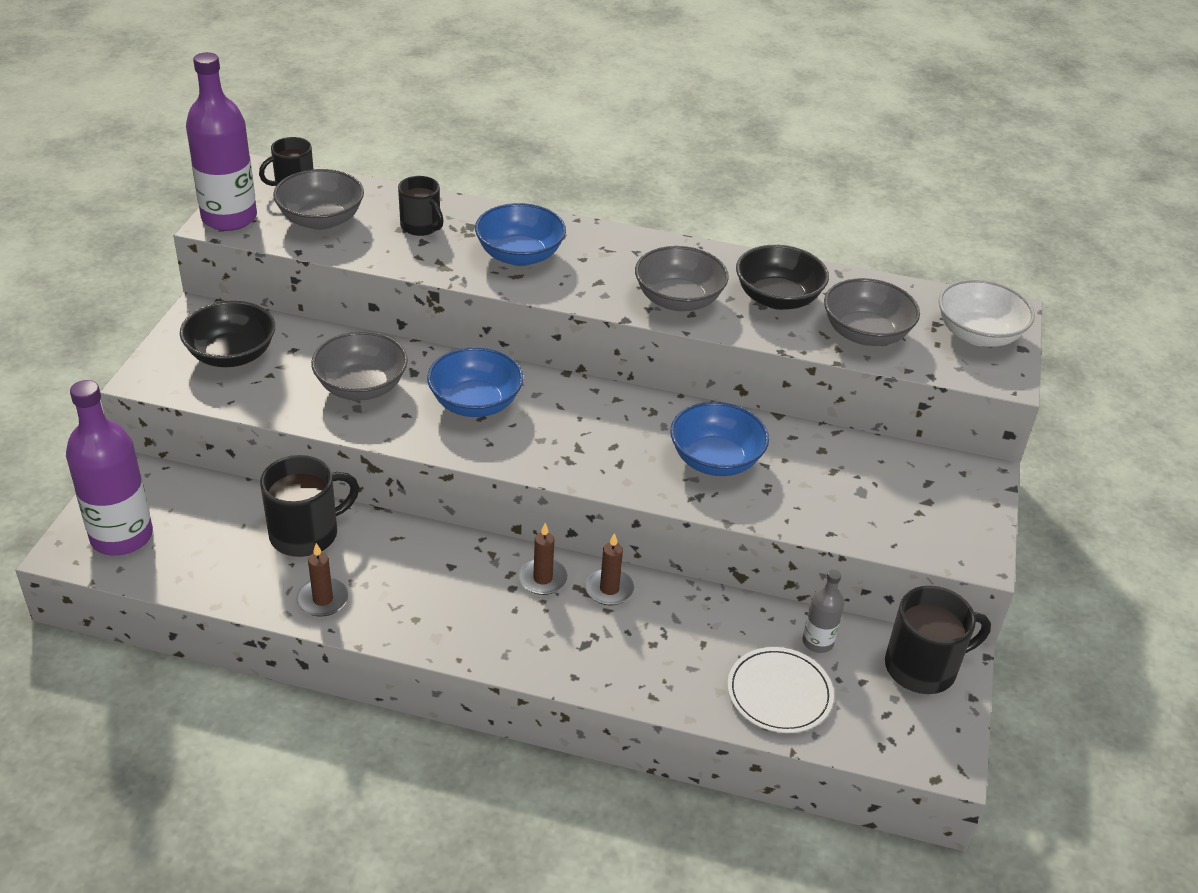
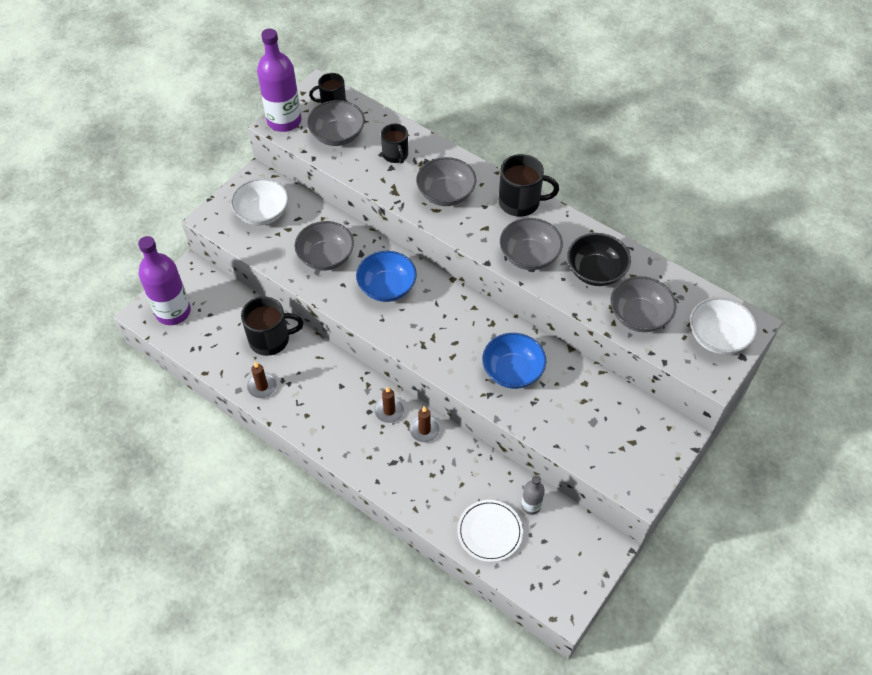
camera: 25 degrees right, 15 degrees up
black bowl [180,301,275,367] -> white bowl [231,178,288,226]
blue bowl [475,203,566,266] -> grey bowl [416,157,476,206]
black mug [885,586,991,694] -> black mug moved to [499,154,559,217]

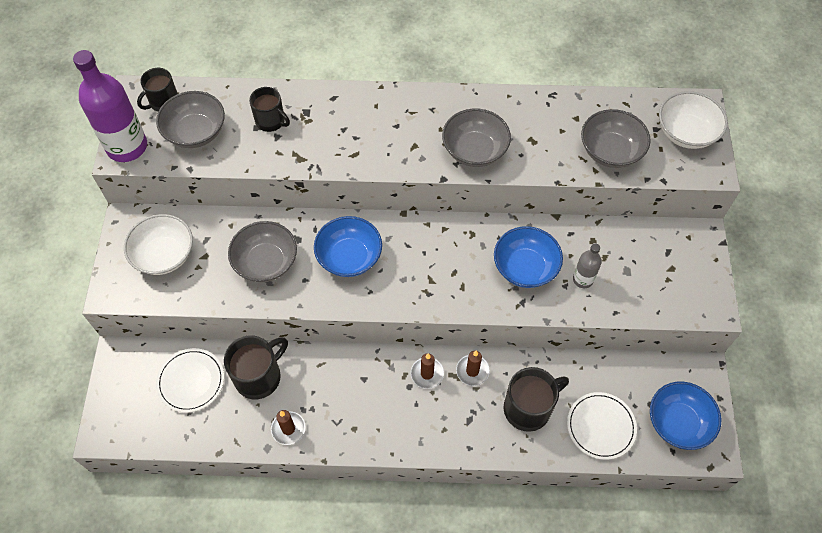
camera: 35 degrees left, 5 degrees up
purple bottle [138,236,191,325] -> none
grey bowl [416,157,476,206] -> none
black mug [499,154,559,217] -> black mug moved to [504,367,569,432]
grey bottle [521,475,545,515] -> grey bottle moved to [573,244,602,288]
black bowl [567,233,631,286] -> none
none -> white plate [156,348,224,412]
none -> blue bowl [650,382,721,450]

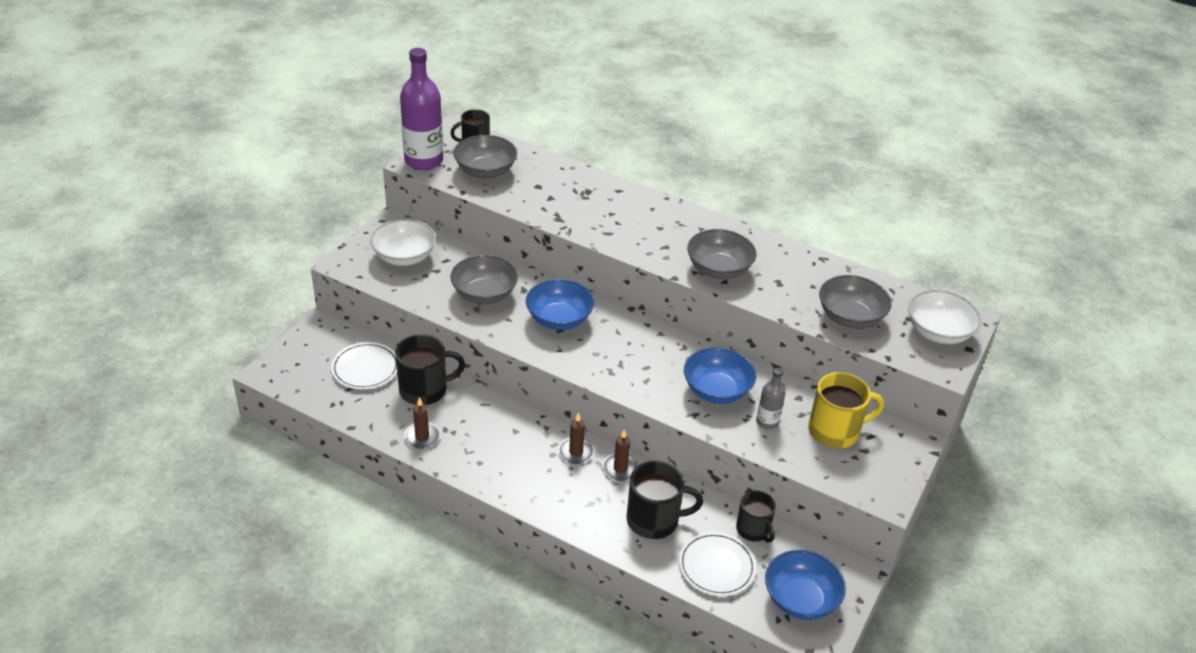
camera: 25 degrees right, 20 degrees down
black mug [249,87,290,132] -> black mug moved to [736,491,776,543]
none -> yellow mug [808,372,884,449]

